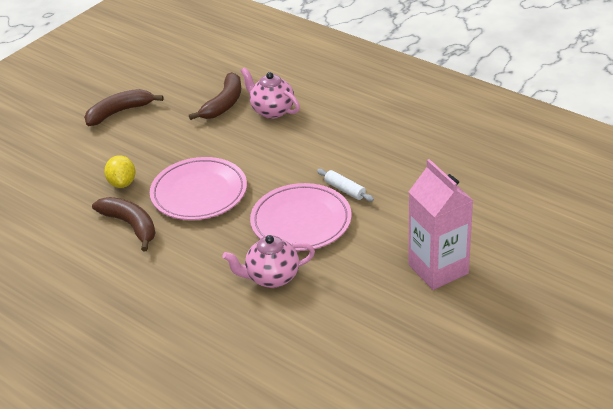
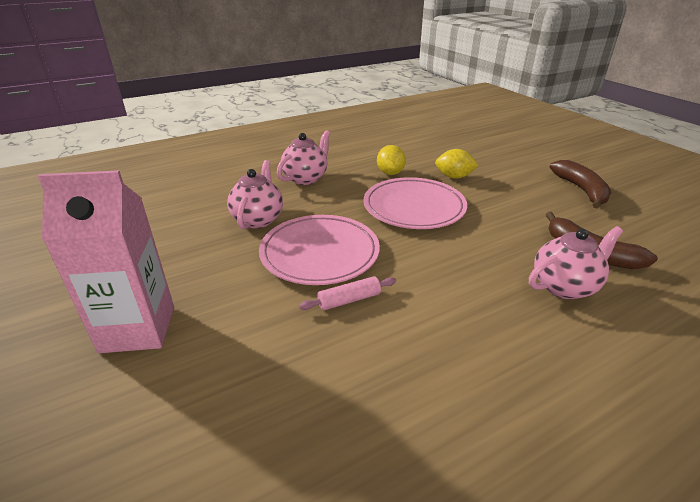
camera: 110 degrees right, 5 degrees down
brown banana [92,197,156,251] -> yellow lemon [377,145,406,175]
white rolling pin [317,169,374,202] -> pink rolling pin [299,276,396,310]
none -> pink teapot [277,130,330,185]

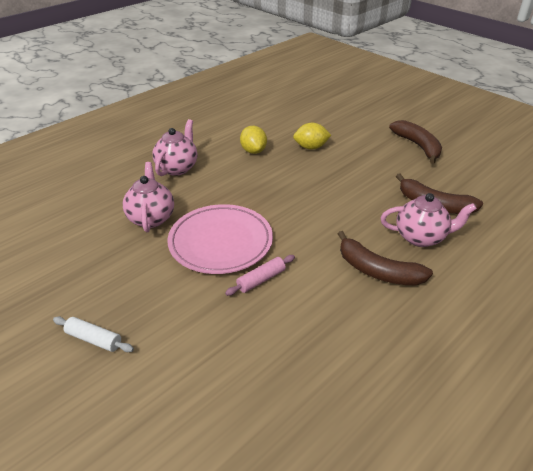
camera: 15 degrees left, 5 degrees up
pink carton [38,170,174,353] -> white rolling pin [53,316,134,352]
pink plate [364,177,467,229] -> none
pink teapot [529,226,623,299] -> pink teapot turned 45 degrees clockwise [381,193,477,247]
none -> brown banana [338,231,433,286]

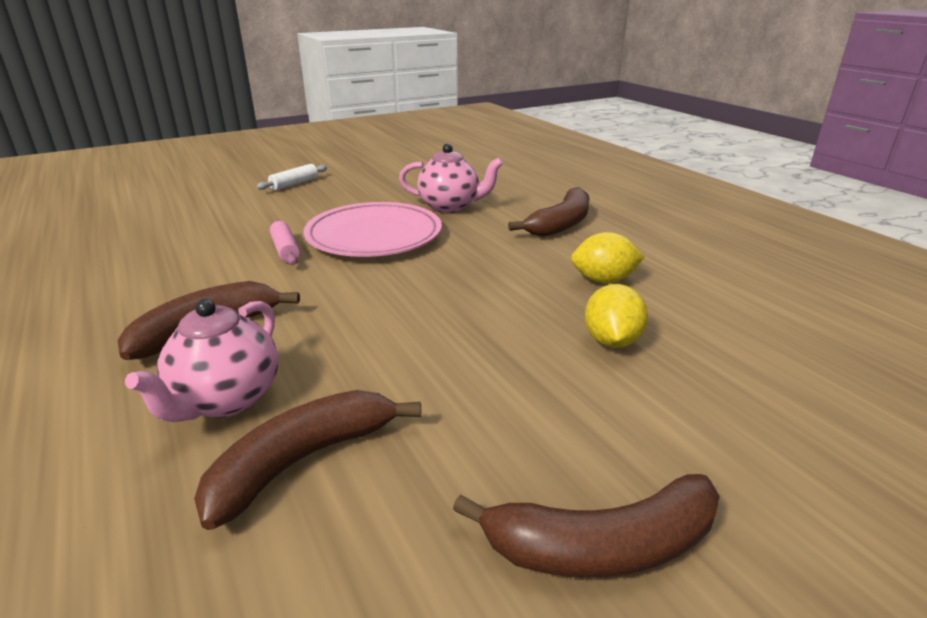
camera: 105 degrees right, 10 degrees down
pink teapot [153,119,197,176] -> brown banana [508,187,589,237]

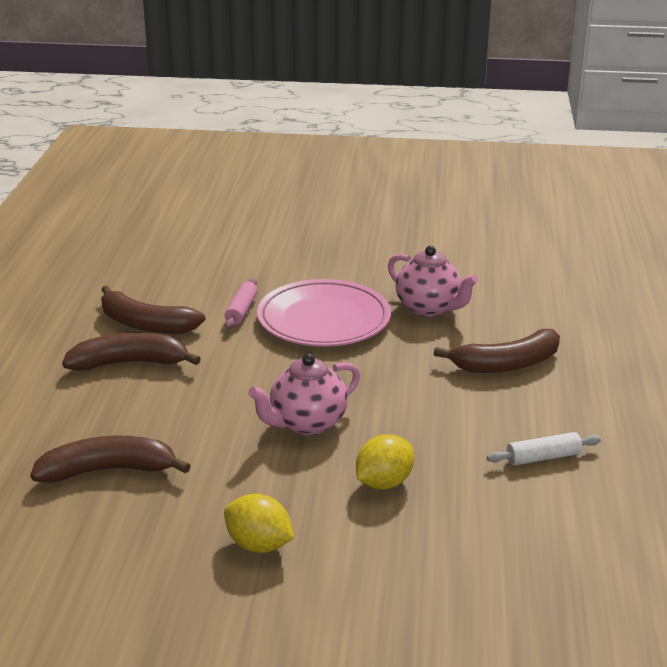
camera: 35 degrees right, 0 degrees up
pink teapot [125,299,278,422] -> pink teapot moved to [248,354,360,435]
white rolling pin [256,164,327,191] -> white rolling pin moved to [487,432,601,465]
brown banana [453,474,720,577] -> brown banana moved to [101,285,206,334]
yellow lemon [571,232,644,284] -> yellow lemon moved to [224,494,294,553]

